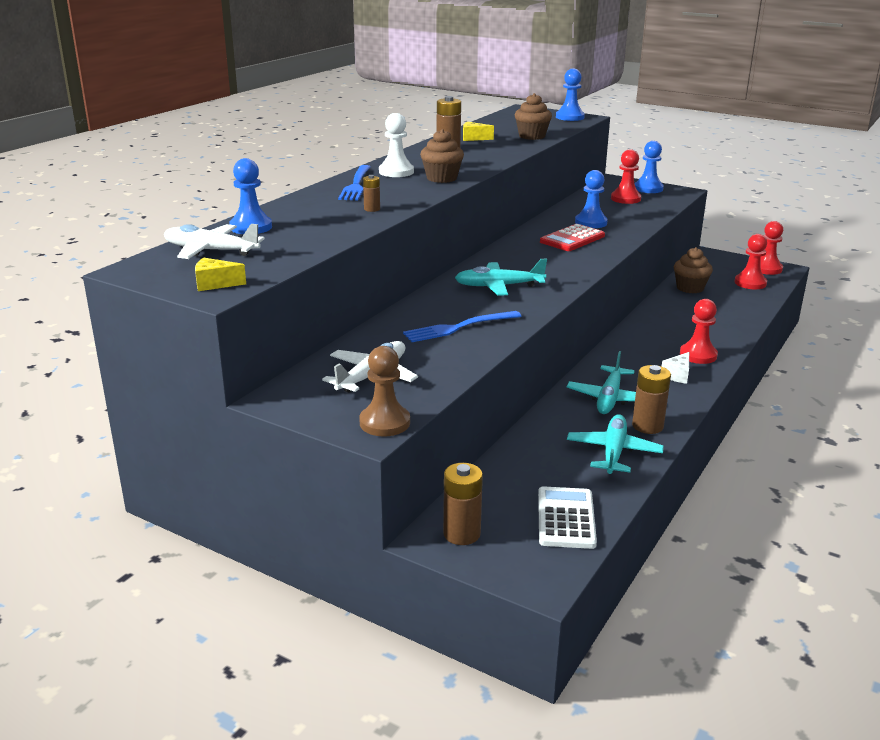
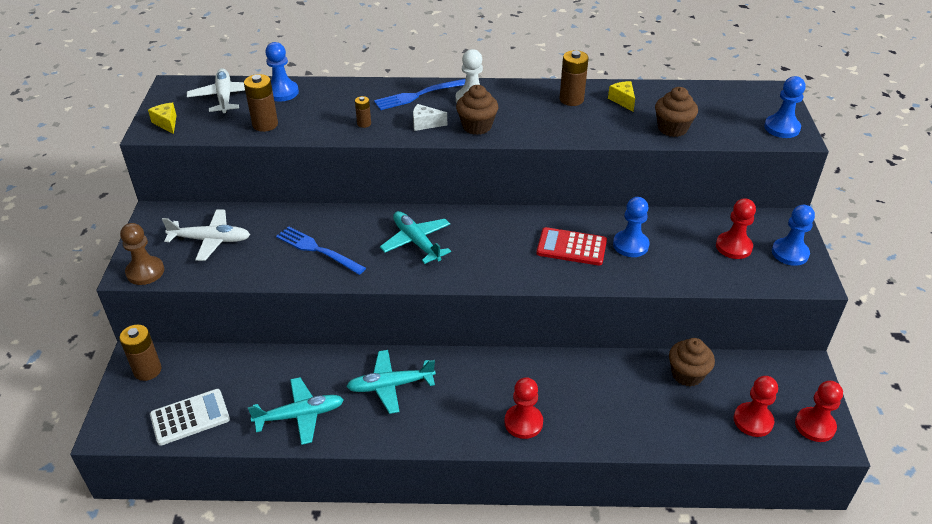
camera: 60 degrees right, 15 degrees up
brown battery [632,365,671,434] -> brown battery moved to [244,74,278,132]
white cheese [661,352,689,384] -> white cheese moved to [413,104,447,131]

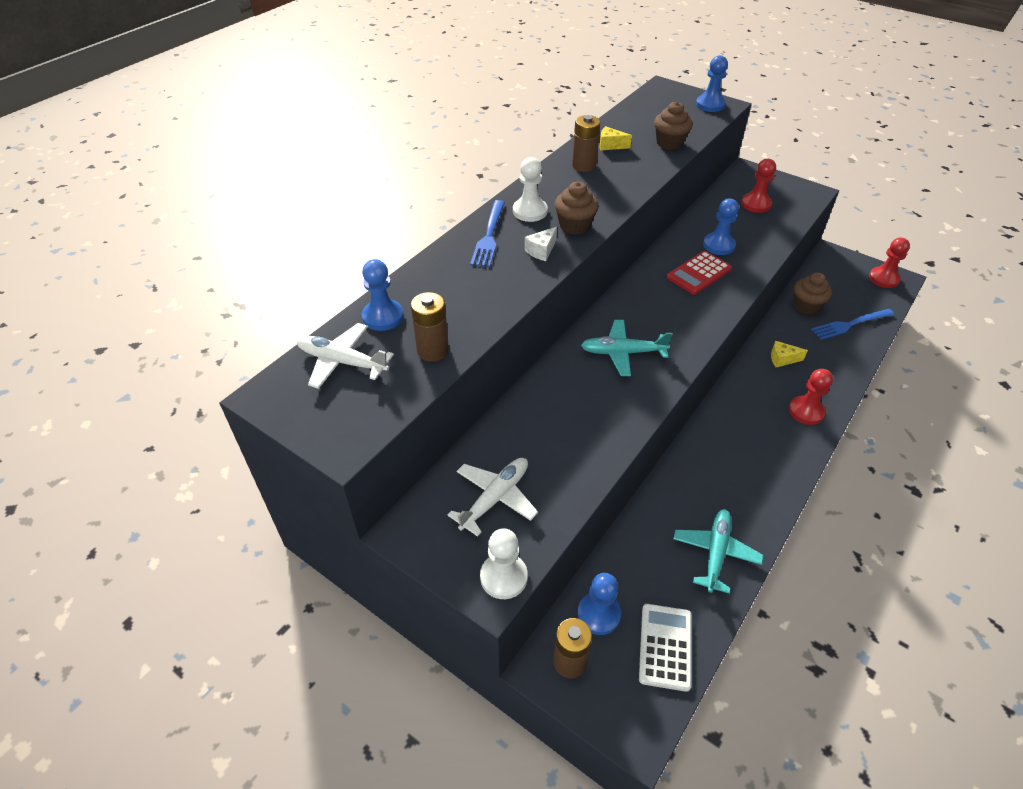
camera: 55 degrees left, 5 degrees up
brown pawn [120,223,164,285] -> white pawn [480,528,528,599]
yellow cheese [148,103,177,134] -> yellow cheese moved to [771,341,808,367]
blue fork [276,226,366,275] -> blue fork moved to [811,309,895,340]
turquoise plane [346,350,436,414] -> none
brown battery [355,96,371,128] -> none
red pawn [734,376,778,437] -> none
blue pawn [772,205,815,266] -> blue pawn moved to [578,573,621,635]

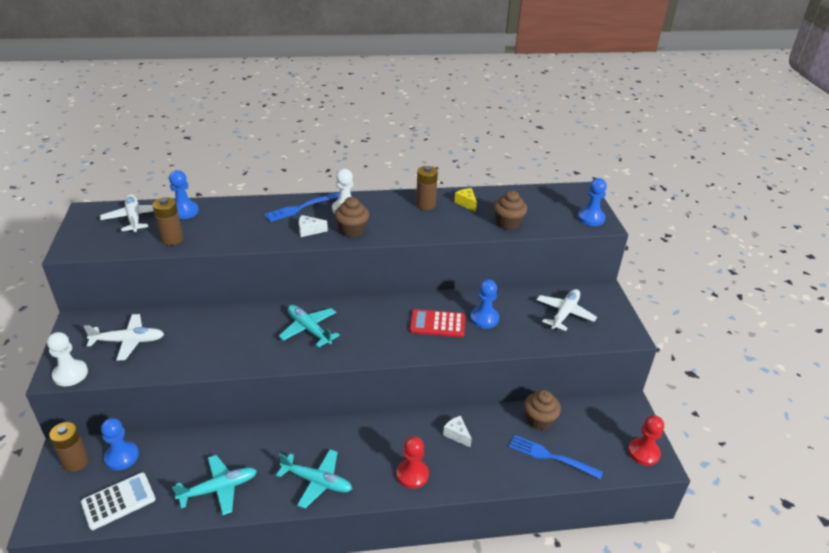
camera: 45 degrees right, 10 degrees down
red pawn [741,159,776,213] -> white plane [536,289,597,331]
yellow cheese [771,341,808,367] -> white cheese [443,416,472,448]
none -> turquoise plane [276,449,352,509]

